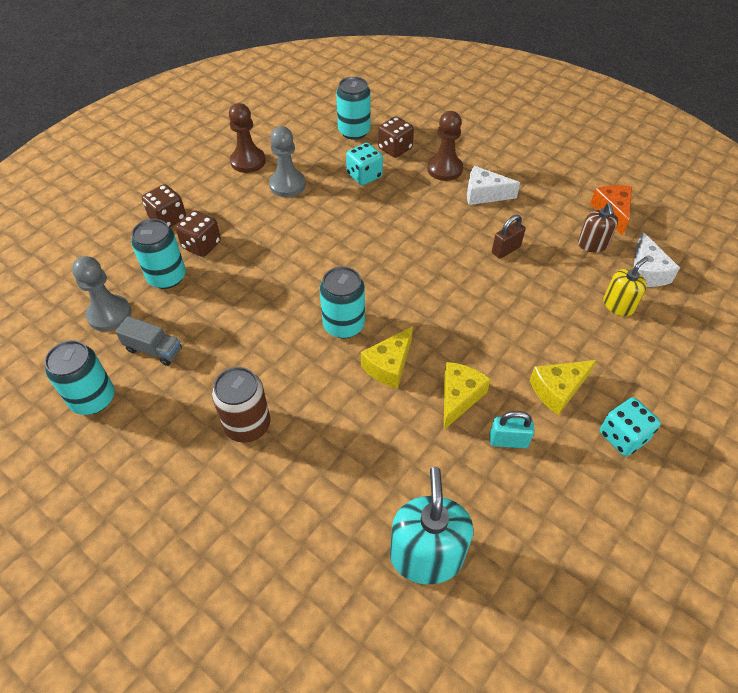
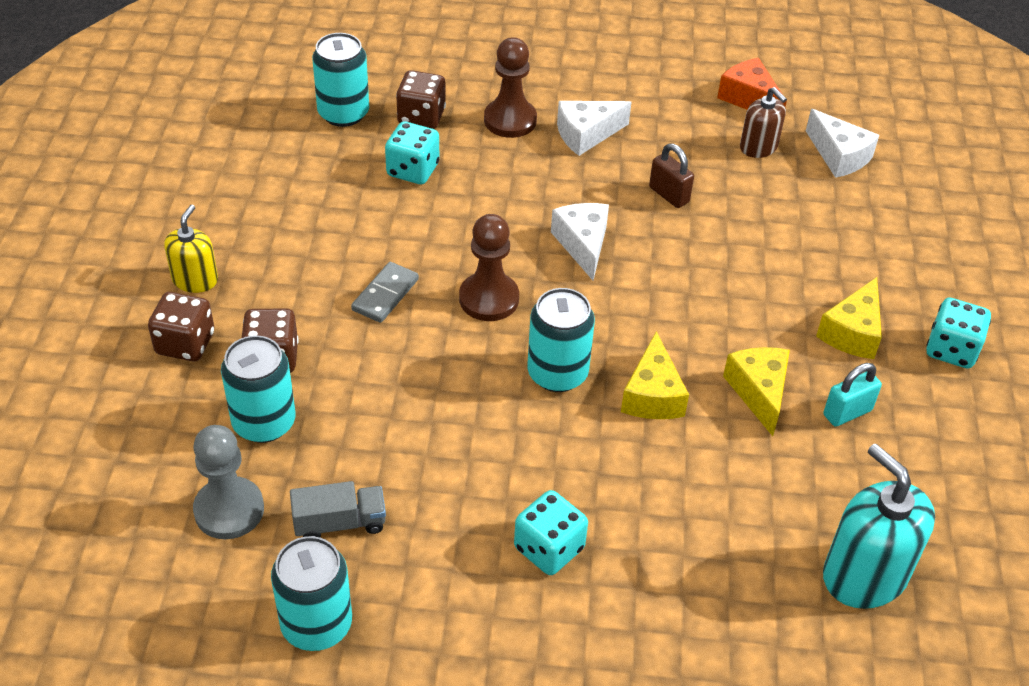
camera: 35 degrees left, 5 degrees down
brown can [212,367,270,443] -> turquoise dice [514,490,588,575]
brown pawn [229,103,266,173] -> brown pawn moved to [459,214,519,321]
grey pawn [269,126,306,197] -> none
brown padlock [492,215,525,259] -> brown padlock turned 60 degrees counterclockwise [649,143,694,208]
yellow soap dispenser [603,257,648,316] -> yellow soap dispenser moved to [164,205,218,293]
none -> grey domino [351,262,419,323]
none -> white cheese [551,203,609,280]

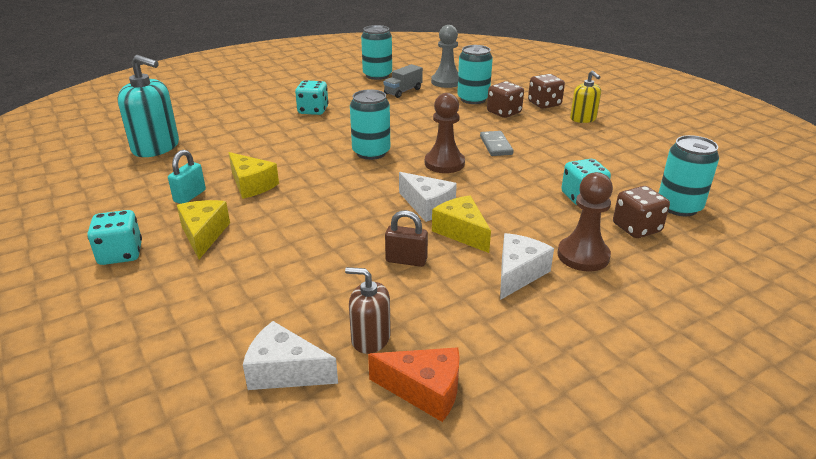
camera: 145 degrees right, 15 degrees down
yellow cheese [621,331,689,419] -> yellow cheese moved to [432,196,491,253]

